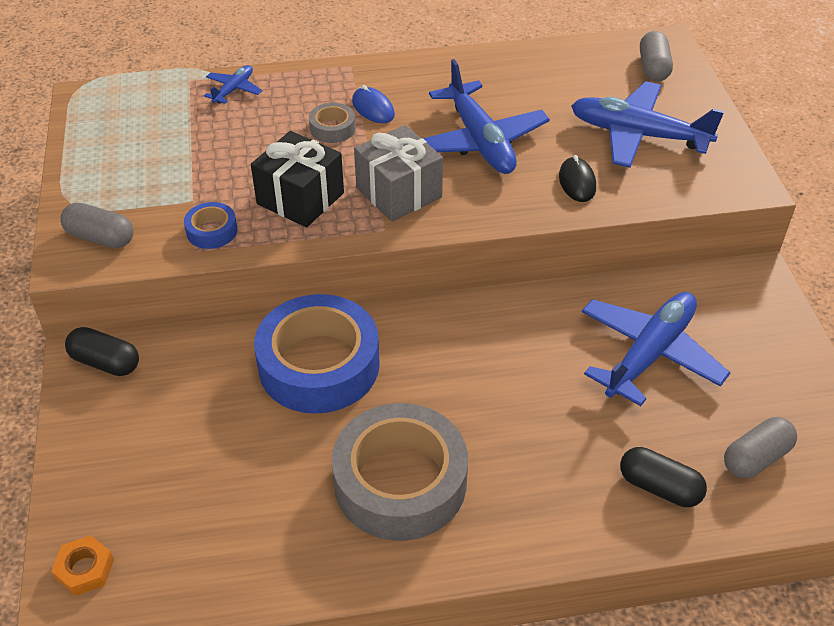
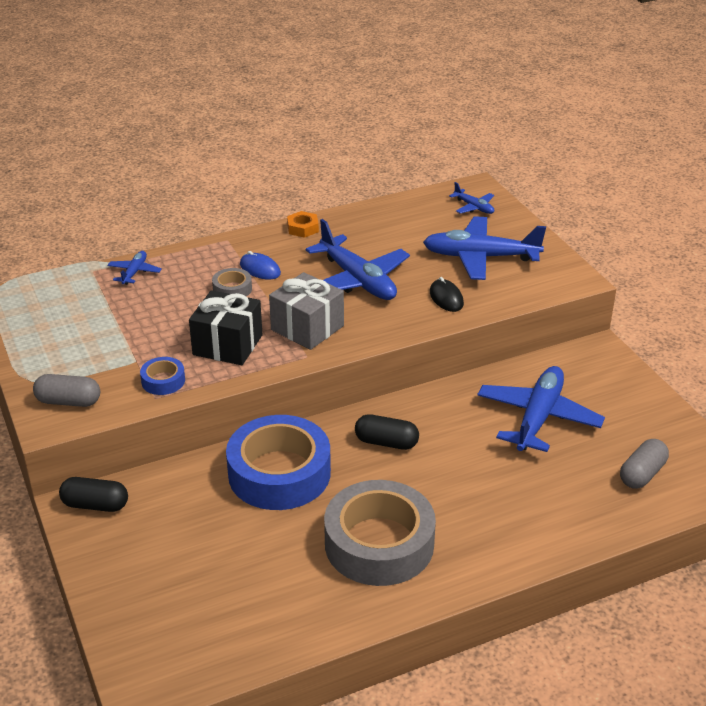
camera: 15 degrees left, 10 degrees down
orange nut [51,535,114,596] -> orange nut moved to [287,211,319,238]
black capsule [620,447,707,507] -> black capsule moved to [355,414,419,450]
grey capsule [640,31,673,82] -> blue plane [449,182,494,214]

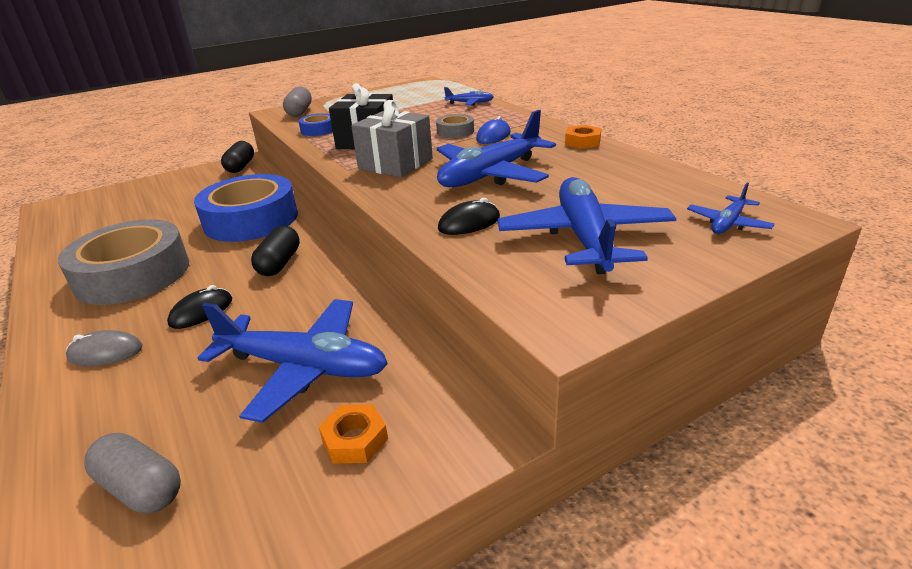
camera: 85 degrees right, 5 degrees down
none -> grey mouse [66,330,143,366]
none -> black mouse [167,285,232,329]
none -> orange nut [318,404,388,464]

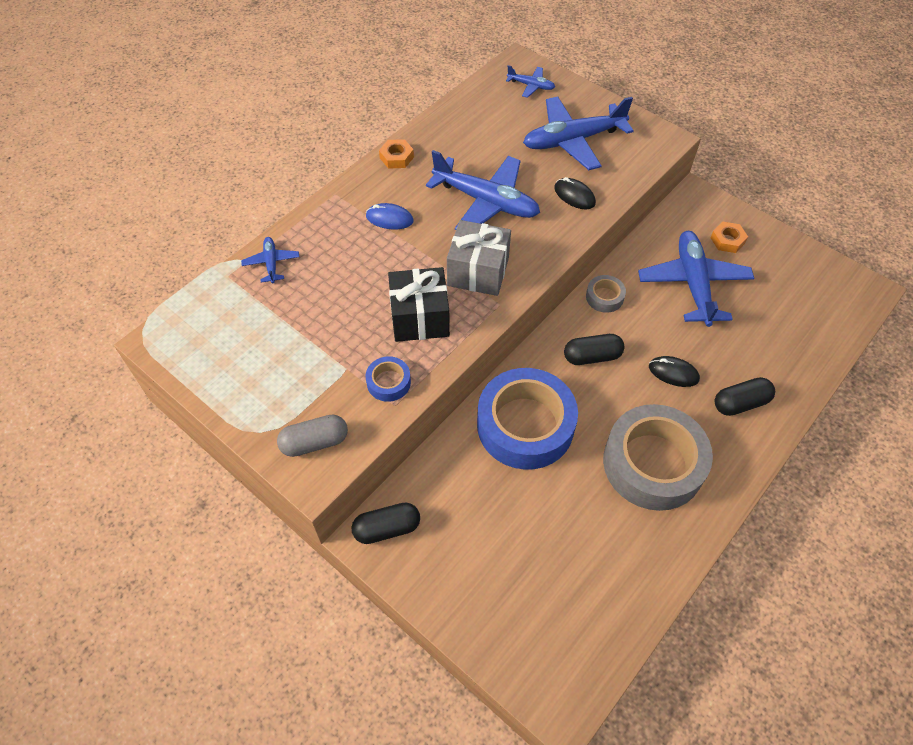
camera: 110 degrees left, 25 degrees up
grey mouse [66,330,143,366] -> black capsule [715,377,775,416]
grey capsule [84,433,181,513] -> none
grey tape [436,114,474,138] -> grey tape moved to [586,275,626,313]

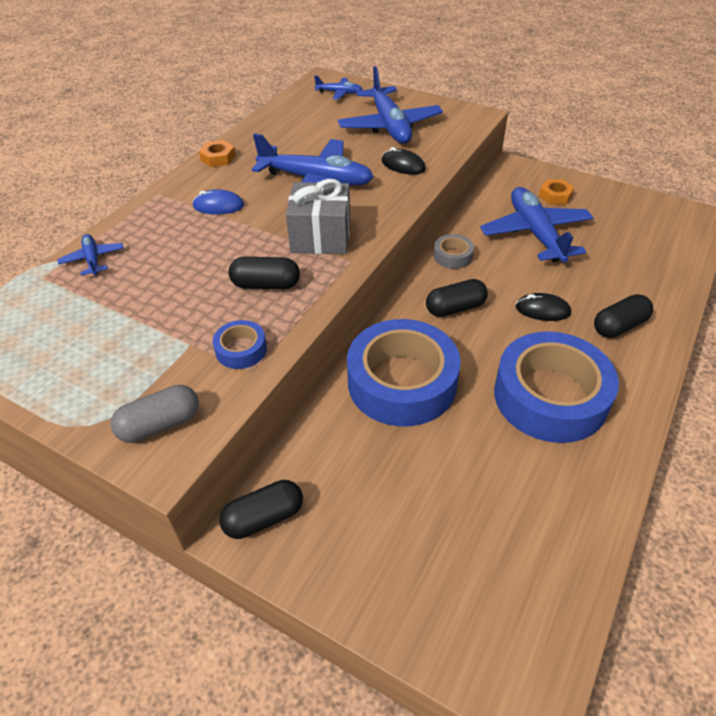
camera: 10 degrees left, 10 degrees down
black gift [388,267,450,342] -> black capsule [228,257,300,289]
blue plane [523,96,634,170] -> blue plane turned 75 degrees counterclockwise [338,66,443,144]
grey tape [603,404,713,511] -> blue tape [494,332,619,443]

